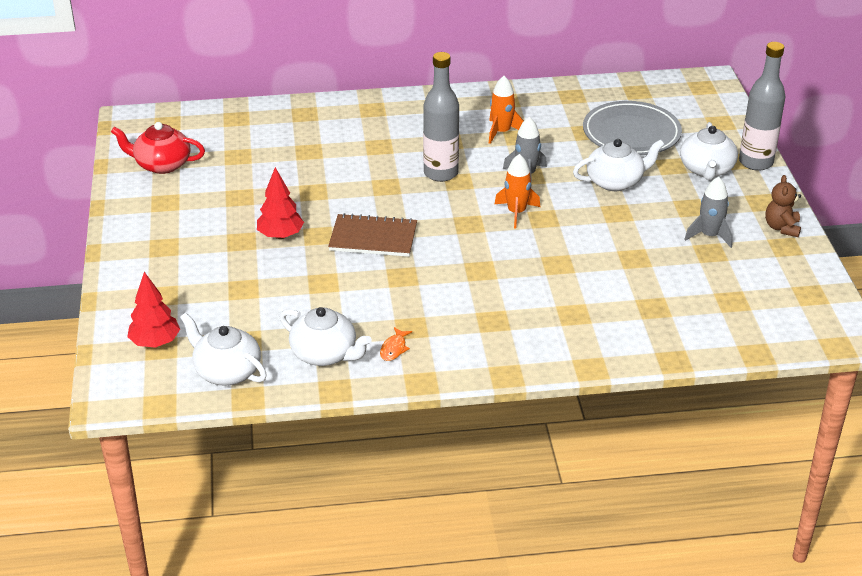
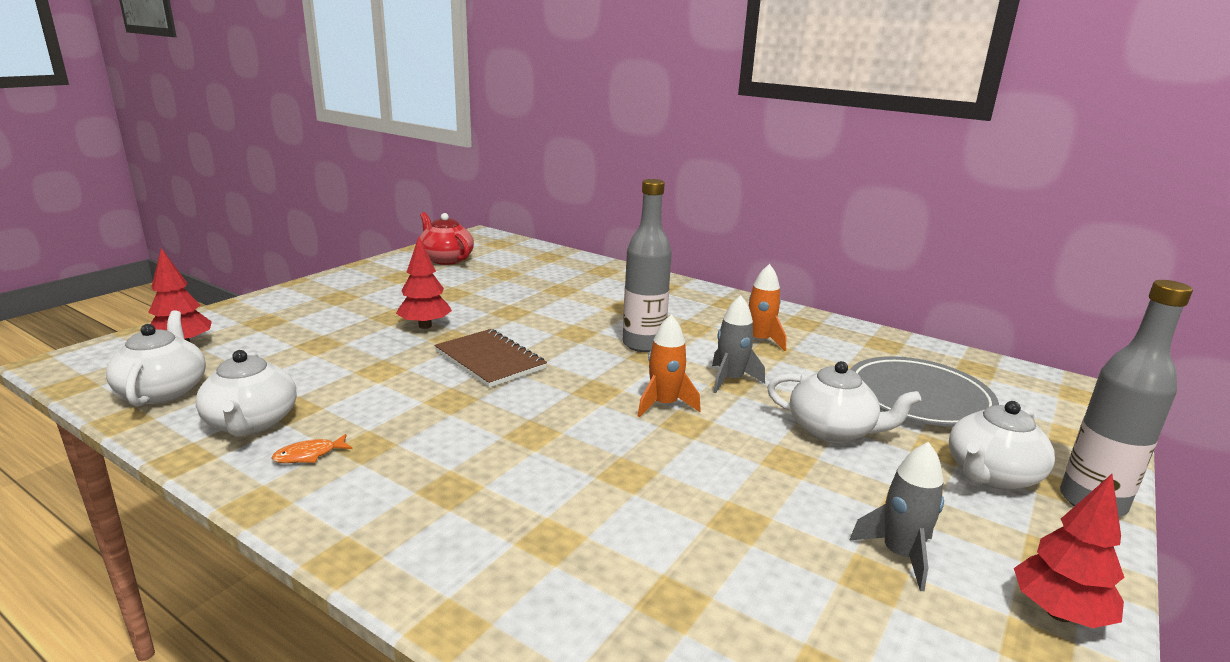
camera: 40 degrees right, 15 degrees down
brown teddy bear [765,175,801,237] -> red tree [1014,474,1125,628]

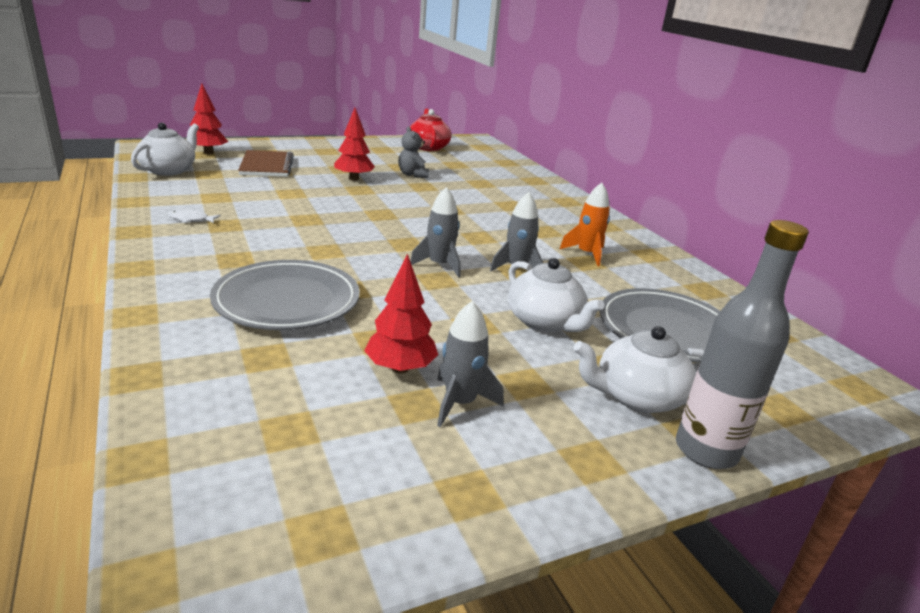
camera: 30 degrees right, 5 degrees up
white teapot [195,350,296,437] -> none
orange fish [271,434,352,463] -> white fish [168,210,221,223]
brown notebook [434,329,547,388] -> brown notebook moved to [238,150,294,177]
grey bottle [623,179,672,352] -> none
orange rocket [638,314,701,417] -> grey rocket [410,187,461,278]
red tree [1014,474,1125,628] -> red tree moved to [364,254,438,374]
none -> grey plate [210,260,360,330]
none -> grey teddy bear [398,127,429,178]

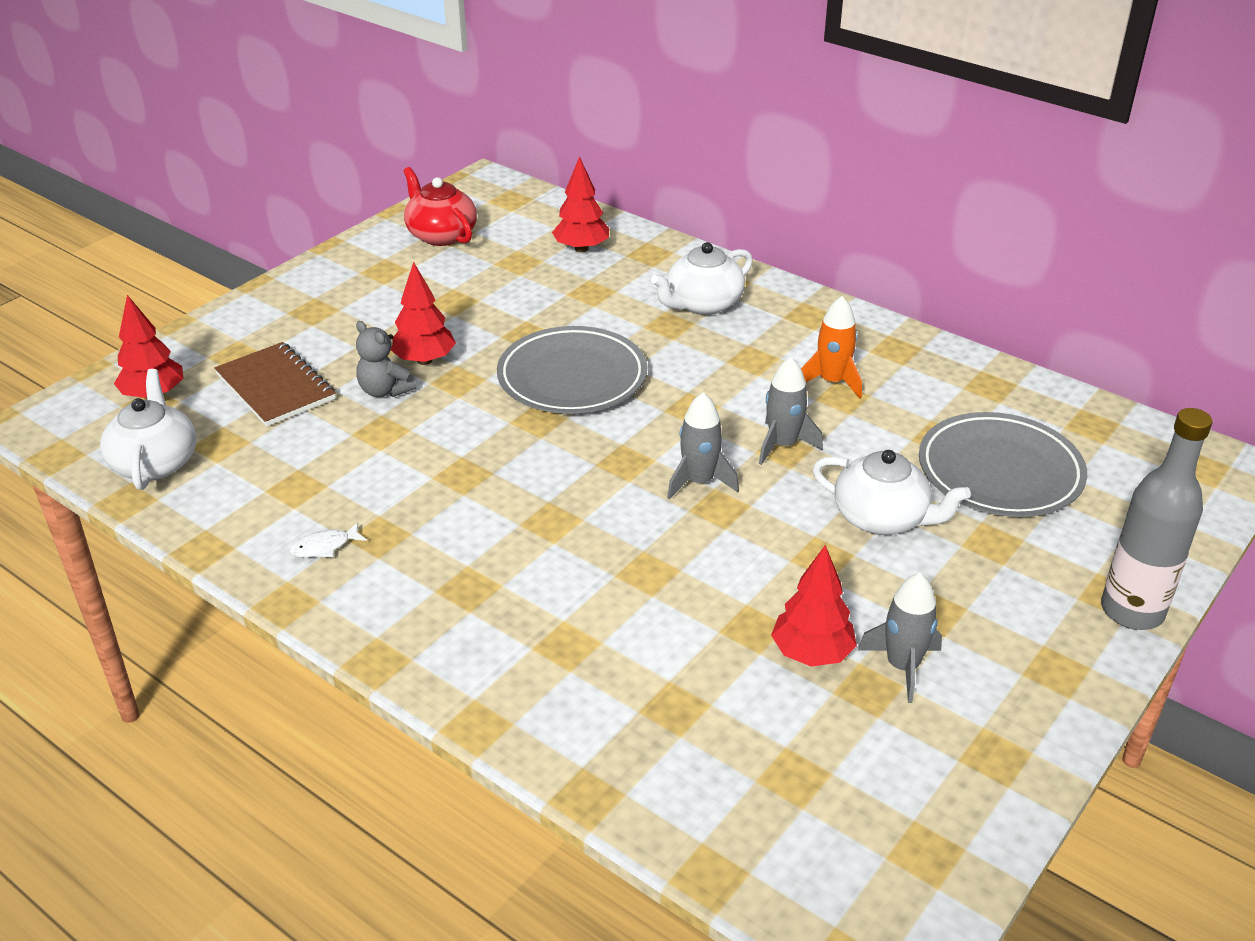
camera: 25 degrees left, 10 degrees up
grey plate [210,260,360,330] -> grey plate moved to [497,326,647,414]
grey teddy bear [398,127,429,178] -> grey teddy bear moved to [356,321,416,397]
white teapot [573,326,704,413] -> white teapot moved to [651,242,753,315]
none -> red tree [552,156,609,252]

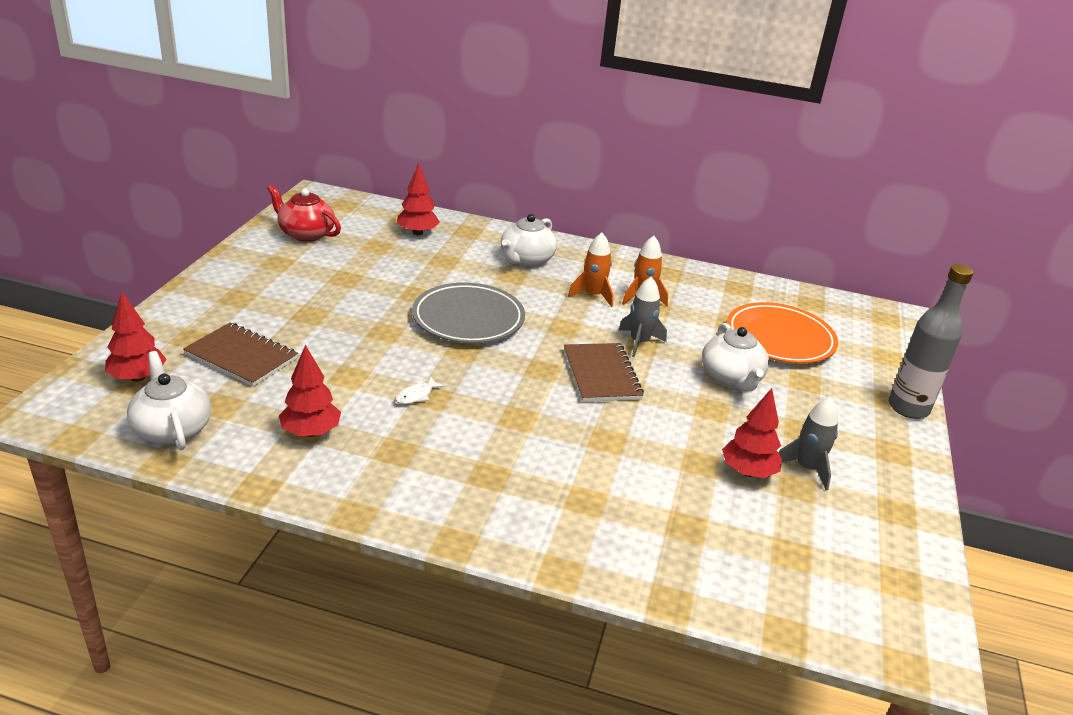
camera: 25 degrees left, 5 degrees down
white fish [289,522,367,558] -> white fish moved to [395,377,445,404]
grey teddy bear [356,321,416,397] -> none
red tree [391,262,456,365] -> red tree moved to [279,345,341,437]
grey rocket [667,392,739,499] -> brown notebook [564,343,644,402]
white teapot [813,450,971,535] -> white teapot turned 75 degrees clockwise [702,323,769,392]
grey plate [919,412,1087,517] -> orange plate [727,302,838,364]
none -> orange rocket [568,233,613,307]

